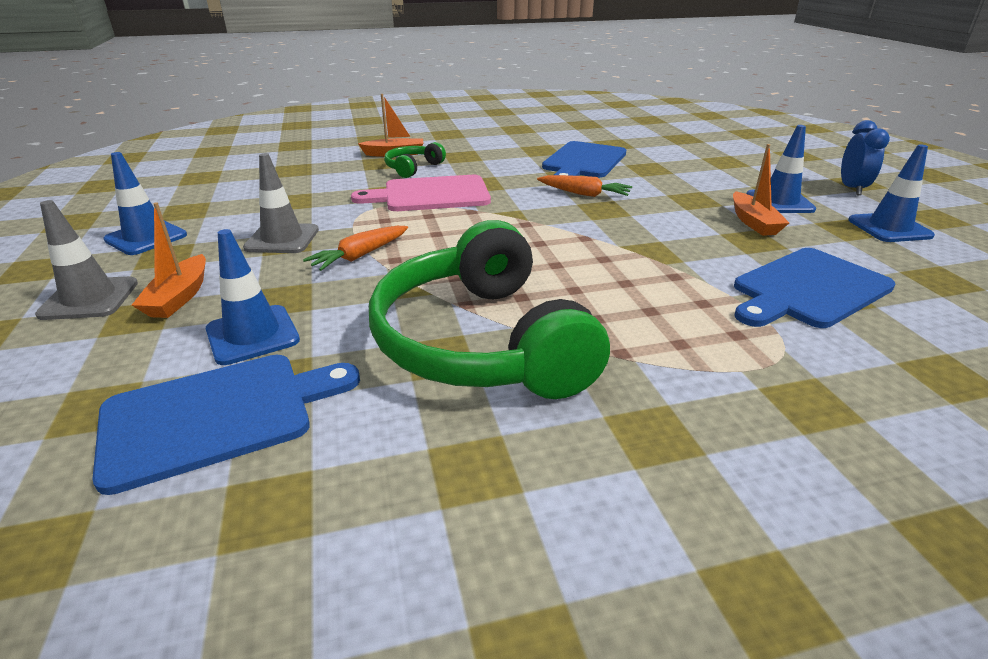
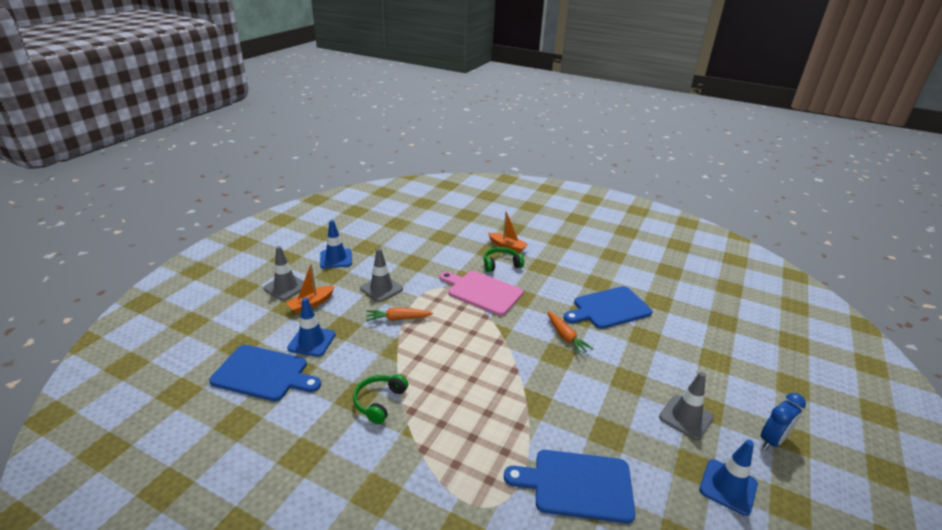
camera: 40 degrees right, 0 degrees up
green headphones [369,220,610,399] -> green headphones [353,374,408,424], size x0.45
orange boat [733,144,789,236] -> none
blue traffic cone [747,125,816,213] -> grey traffic cone [659,372,714,440]

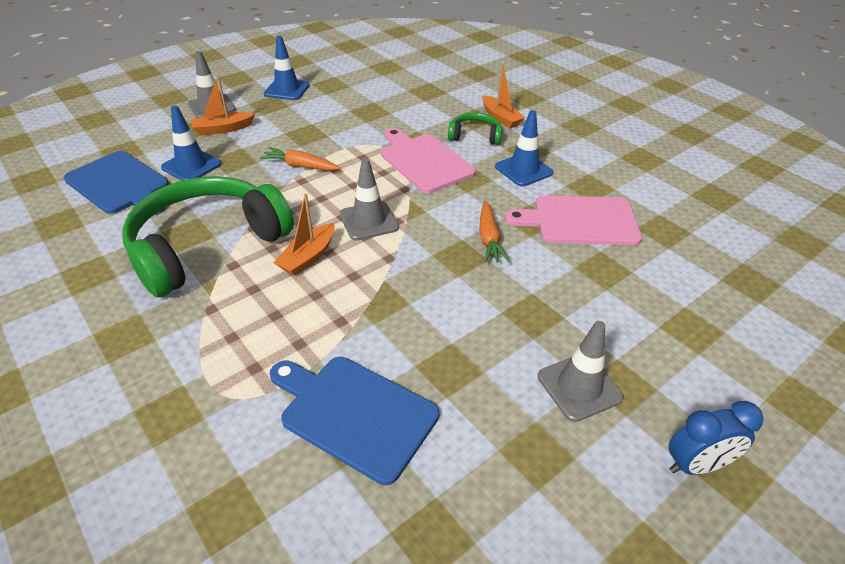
camera: 25 degrees right, 10 degrees up
green headphones [353,374,408,424] -> green headphones [122,176,294,297], size x2.24
grey traffic cone [360,248,403,302] -> grey traffic cone moved to [340,158,399,240]
blue cutting board [564,286,652,329] -> pink cutting board [505,195,642,245]
blue traffic cone [699,440,758,516] -> blue traffic cone moved to [495,110,553,187]
none -> orange boat [274,194,335,276]

